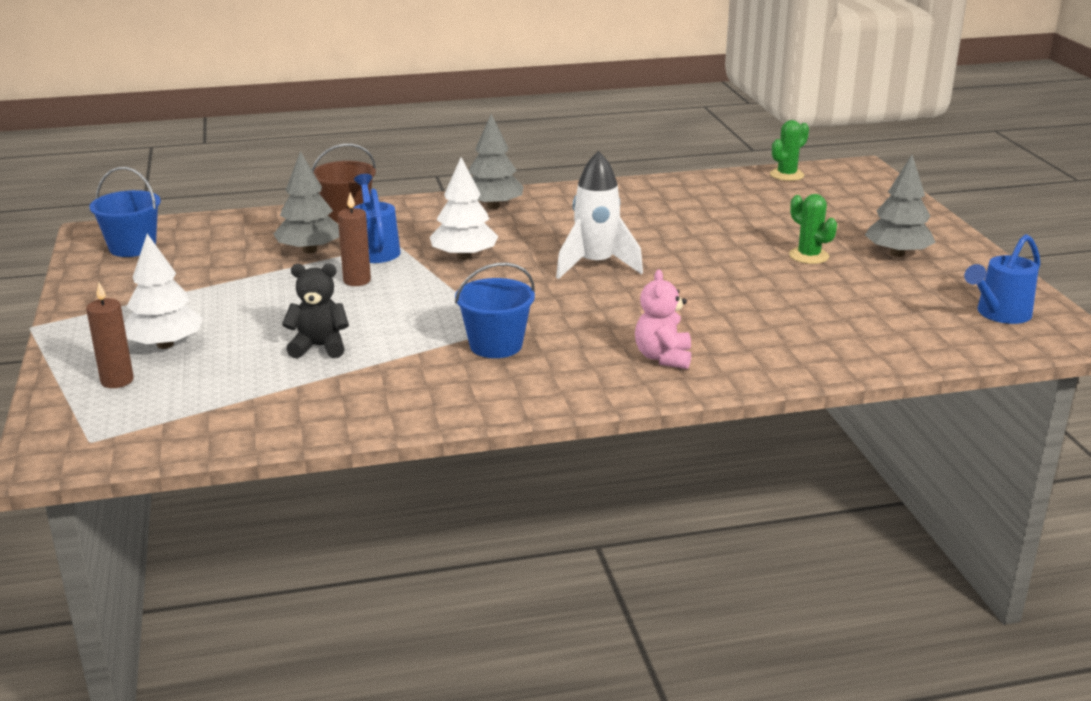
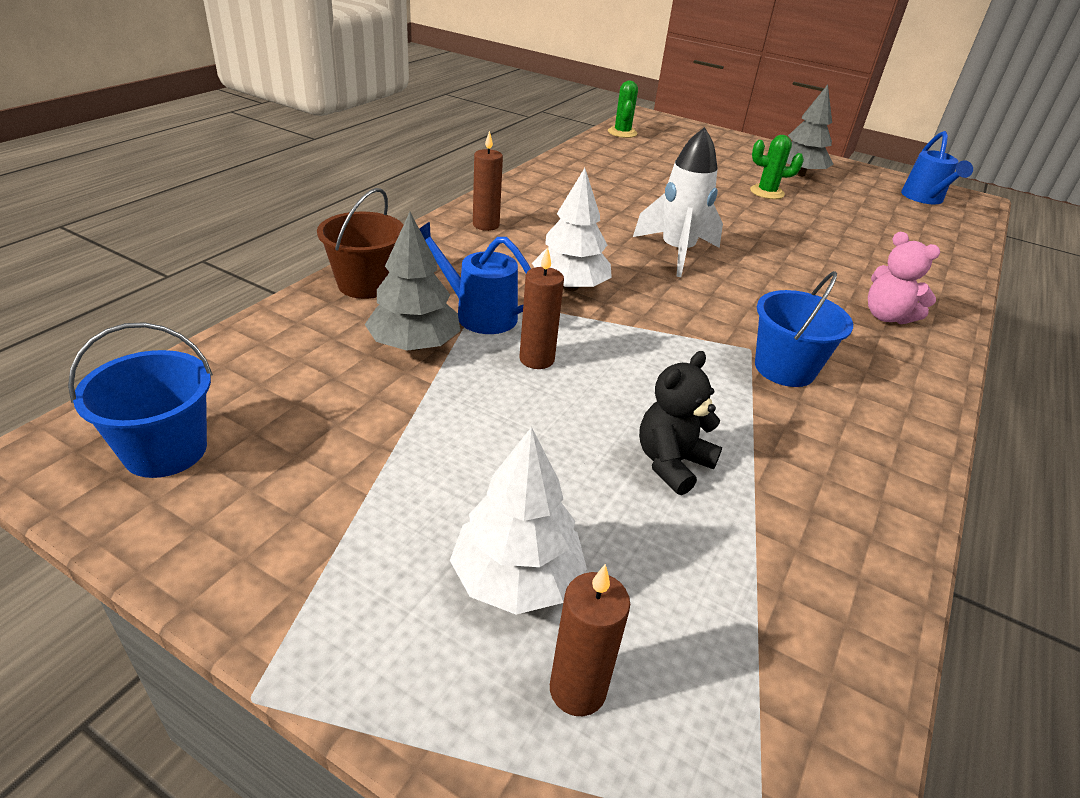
camera: 50 degrees left, 10 degrees up
grey tree [469,114,524,209] -> brown candle [473,131,503,231]

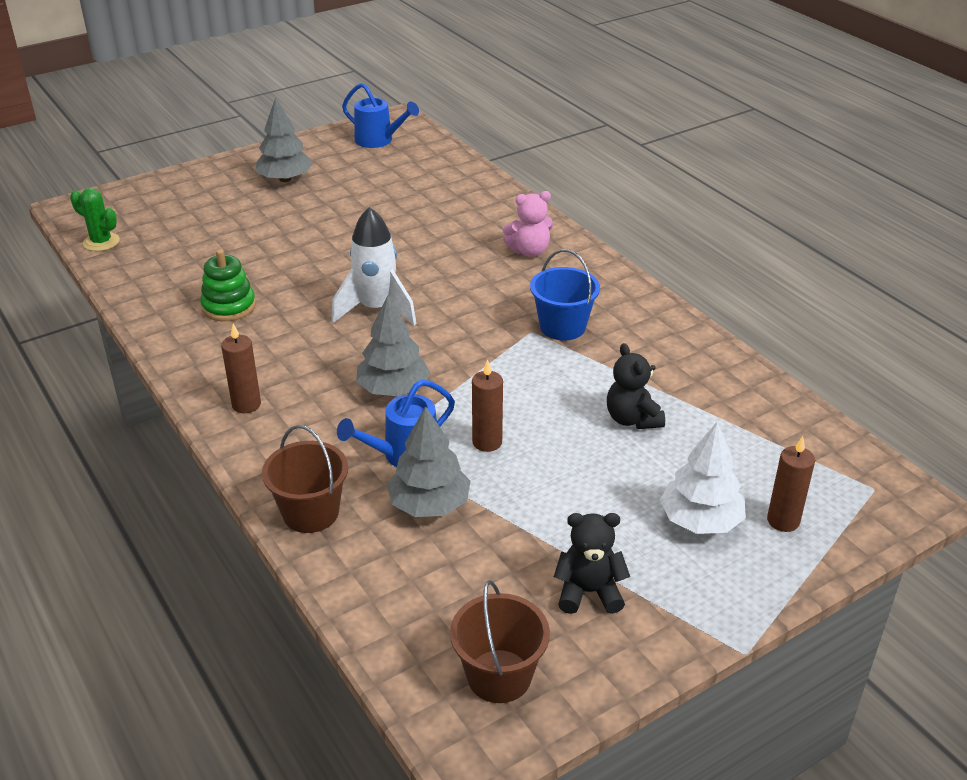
camera: 60 degrees left, 0 degrees up
blue bucket [68,322,213,478] -> brown bucket [450,580,550,703]
white tree [532,168,612,291] -> grey tree [356,295,431,396]
green cactus [750,135,804,199] -> none
none -> green stacking toy [200,249,256,321]
none -> black teddy bear [554,513,630,614]

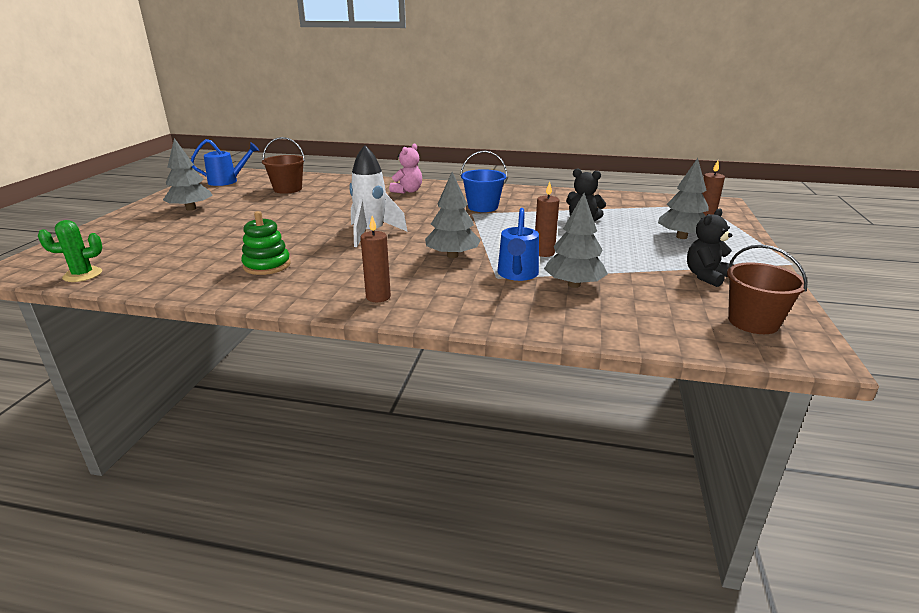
camera: 45 degrees left, 10 degrees down
brown bucket [262,425,348,533] -> brown bucket moved to [262,137,305,194]
white tree [660,422,746,534] -> grey tree [658,158,709,239]

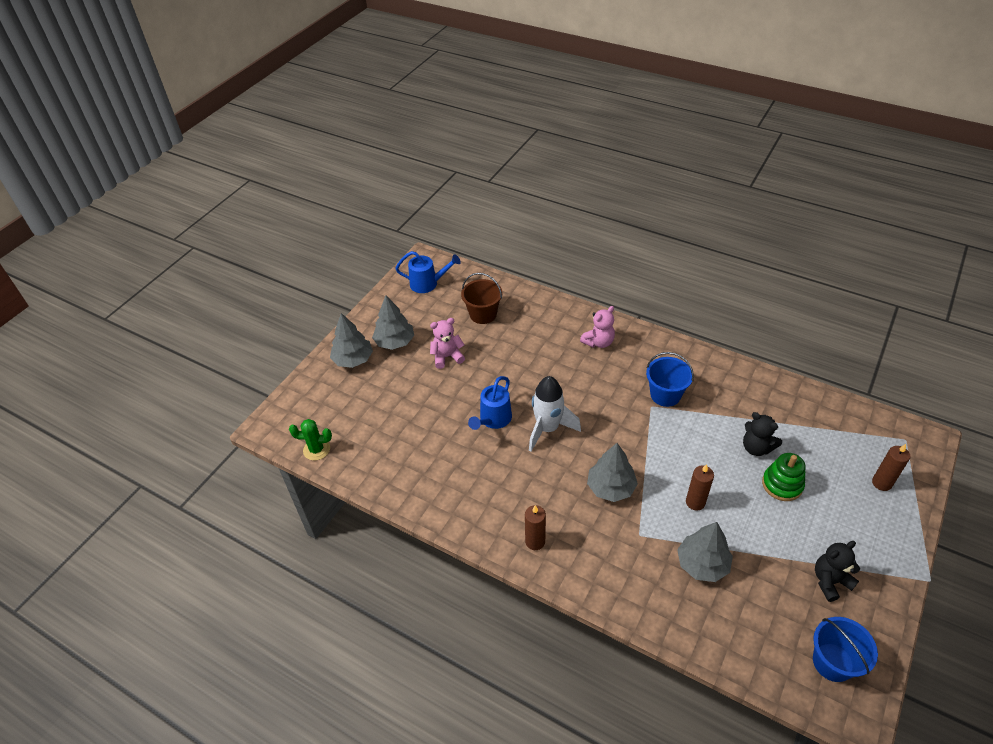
camera: 20 degrees right, 20 degrees up
green stacking toy [241,211,291,275] -> green stacking toy moved to [762,453,806,501]
blue watering can [498,208,539,281] -> blue watering can moved to [468,376,512,430]
grey tree [658,158,709,239] -> grey tree moved to [330,313,373,368]
brown bucket [727,245,808,334] -> blue bucket [813,617,878,682]
none -> pink teddy bear [430,318,465,369]

